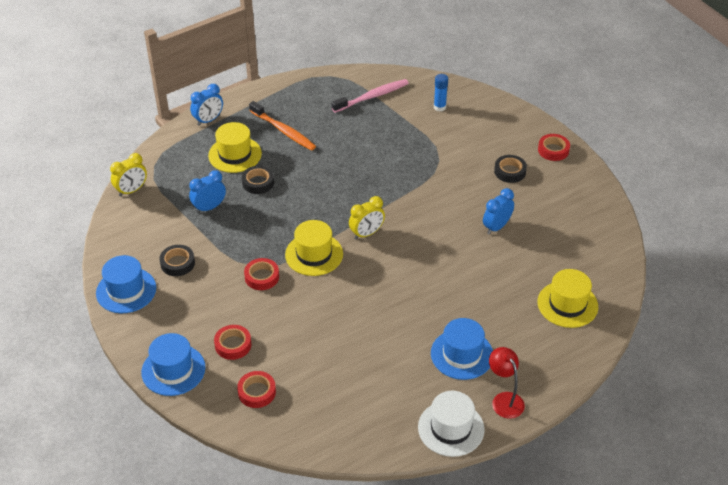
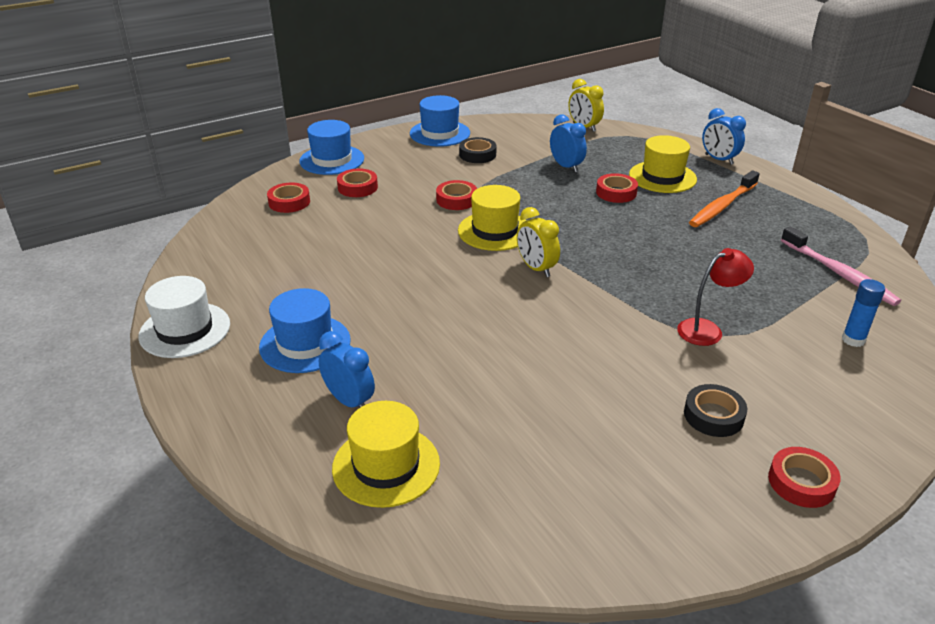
camera: 90 degrees right, 10 degrees down
black tape [242,166,274,194] -> red tape [596,173,638,203]
blue clock [483,188,514,235] -> blue clock moved to [319,331,375,408]
red lamp [489,347,525,419] -> red lamp moved to [677,248,754,346]

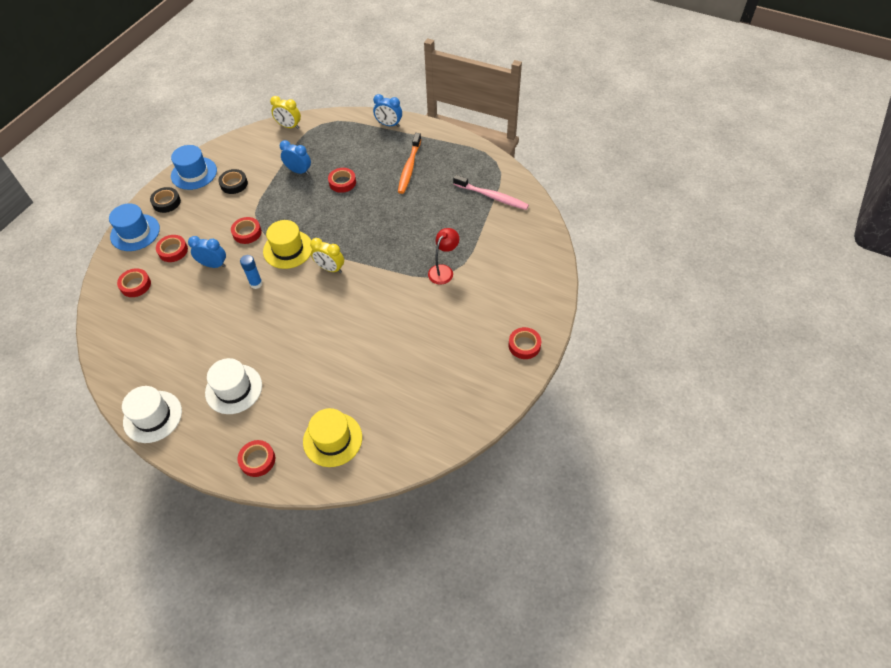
camera: 30 degrees left, 20 degrees up
blue hat [259,288,351,373] -> white hat [205,358,262,414]
blue clock [319,331,375,408] -> blue clock moved to [188,236,226,268]
yellow hat [629,135,697,193] -> none
black tape [684,384,747,437] -> black tape moved to [150,187,181,213]
blue glue stick [842,279,885,347] -> blue glue stick moved to [240,255,263,289]
none -> red tape [237,440,275,477]

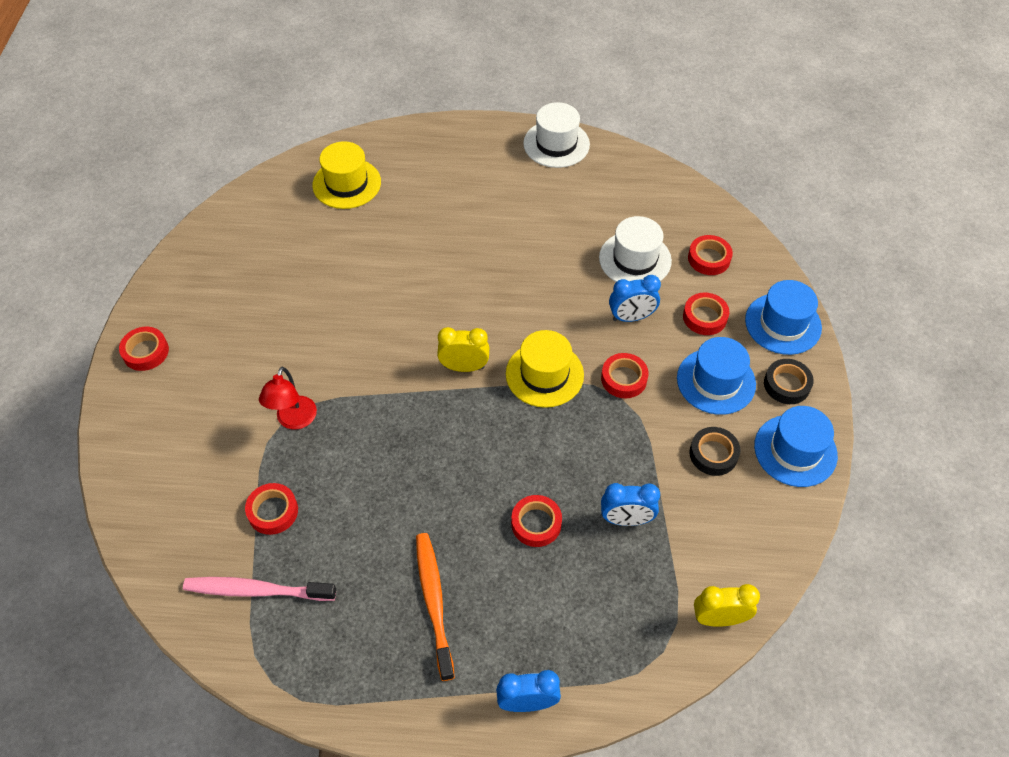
camera: 155 degrees right, 0 degrees up
white hat [205,358,262,414] -> white hat moved to [599,216,672,282]
red tape [237,440,275,477] -> red tape moved to [245,483,298,535]
blue glue stick [240,255,263,289] -> none
none -> blue hat [677,337,756,415]

